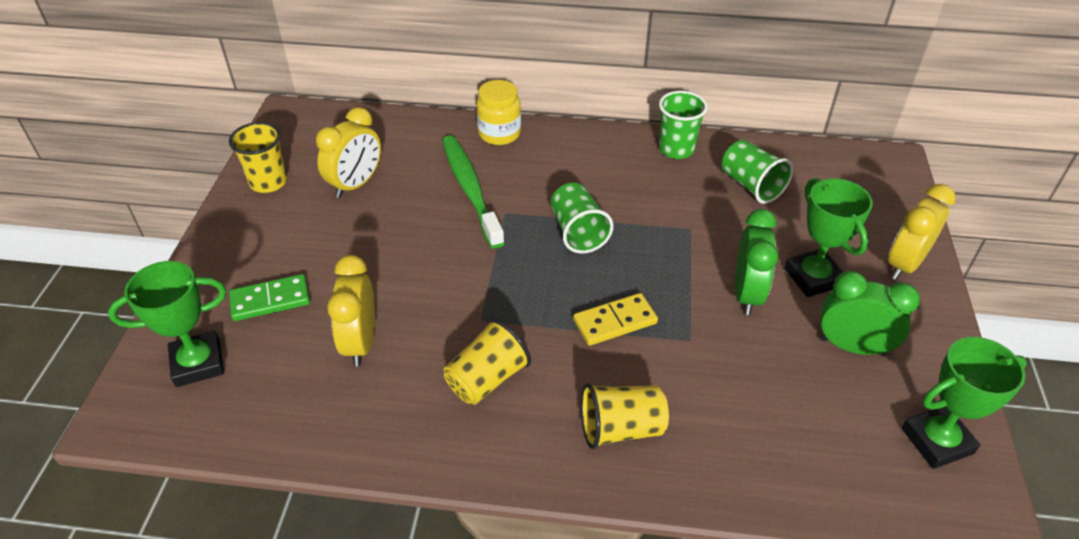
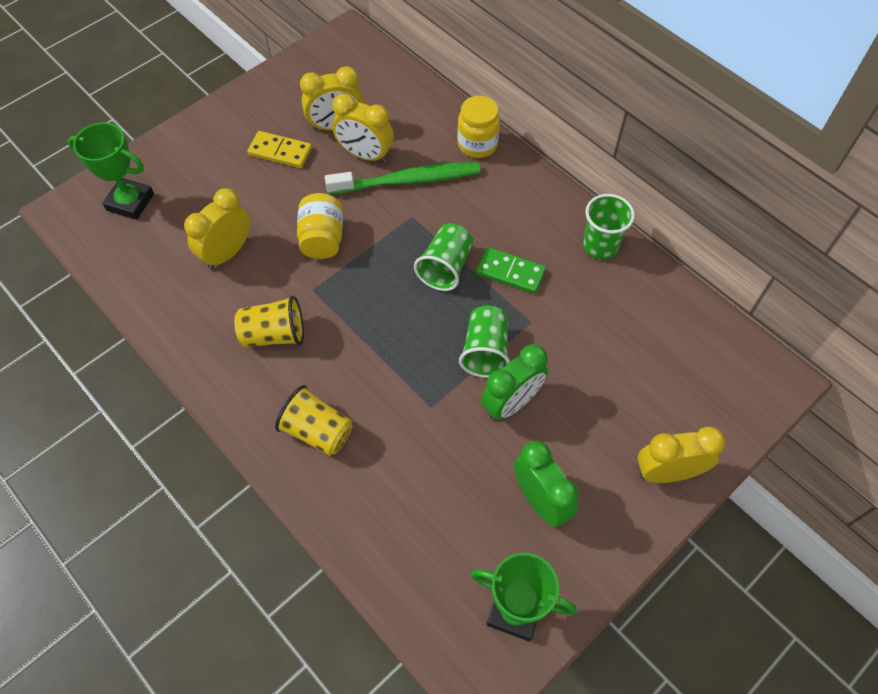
camera: 40 degrees right, 15 degrees up
yellow cup [229,122,287,193] -> none
green domino [229,274,310,321] -> green domino moved to [476,247,546,294]
green toothbrush [442,135,505,249] -> green toothbrush turned 60 degrees clockwise [325,162,480,195]
yellow domino [573,293,658,346] -> yellow domino moved to [247,131,312,168]
green cup [722,140,793,204] -> green cup moved to [459,306,510,378]
green trophy [784,178,873,297] -> none
none -> yellow jar [297,193,343,259]
none -> yellow clock [332,93,394,163]

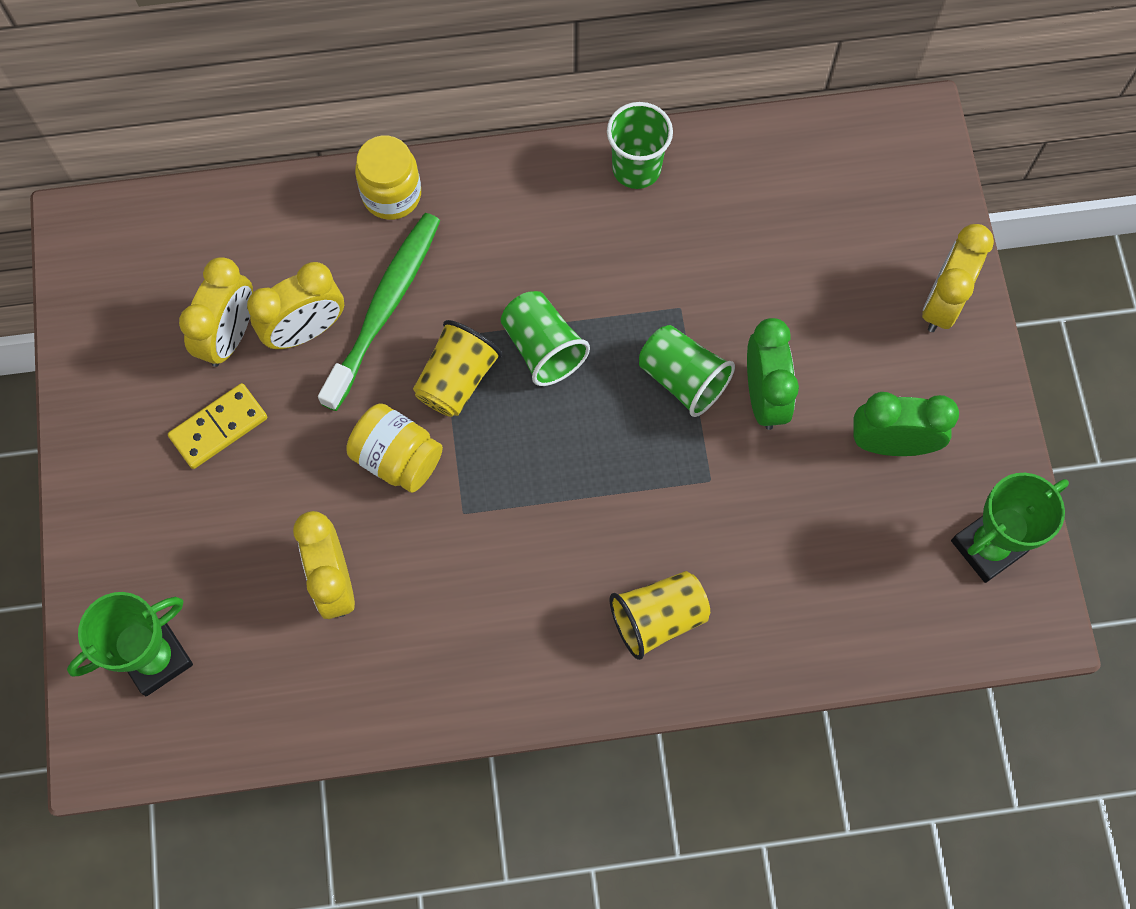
camera: 55 degrees left, 10 degrees up
yellow cup [234,296,304,347] -> yellow cup moved to [413,320,502,417]
green domino [476,247,546,294] -> none

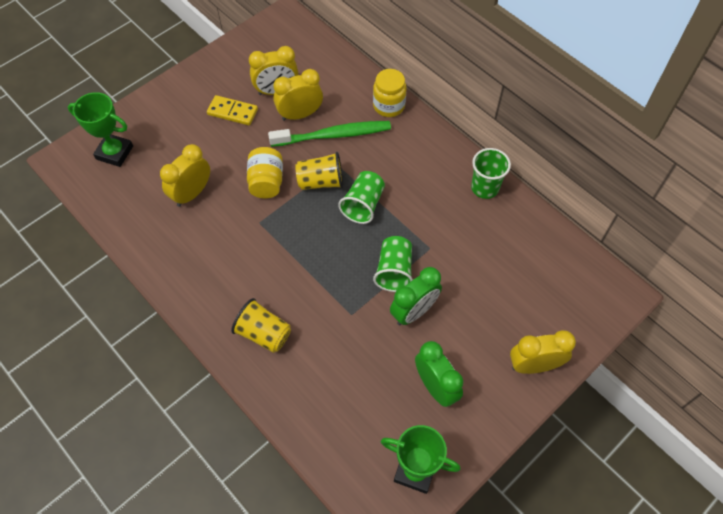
camera: 55 degrees right, 10 degrees down
yellow clock [247,262,344,349] -> yellow clock turned 135 degrees clockwise [273,69,323,121]

